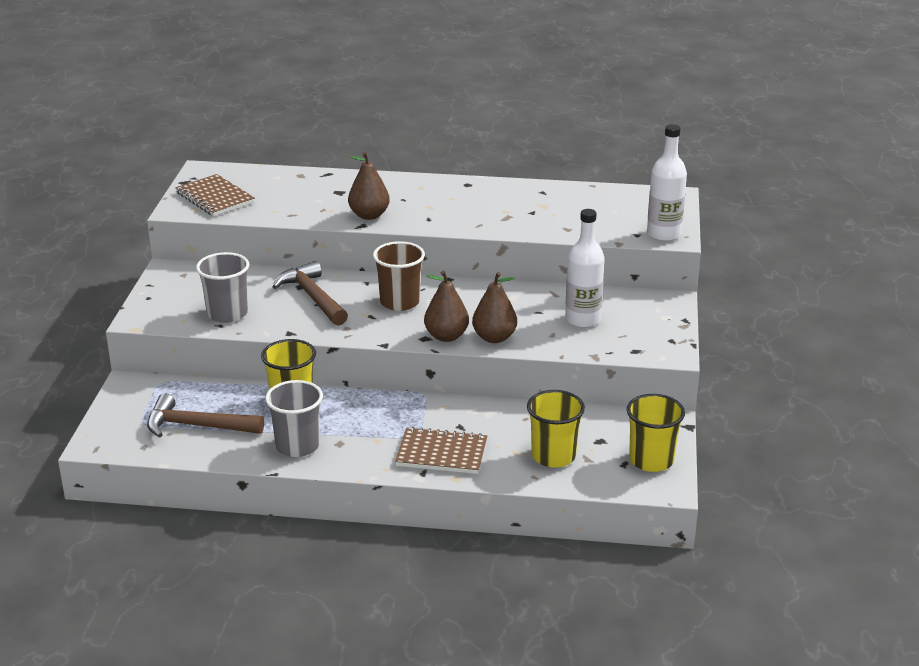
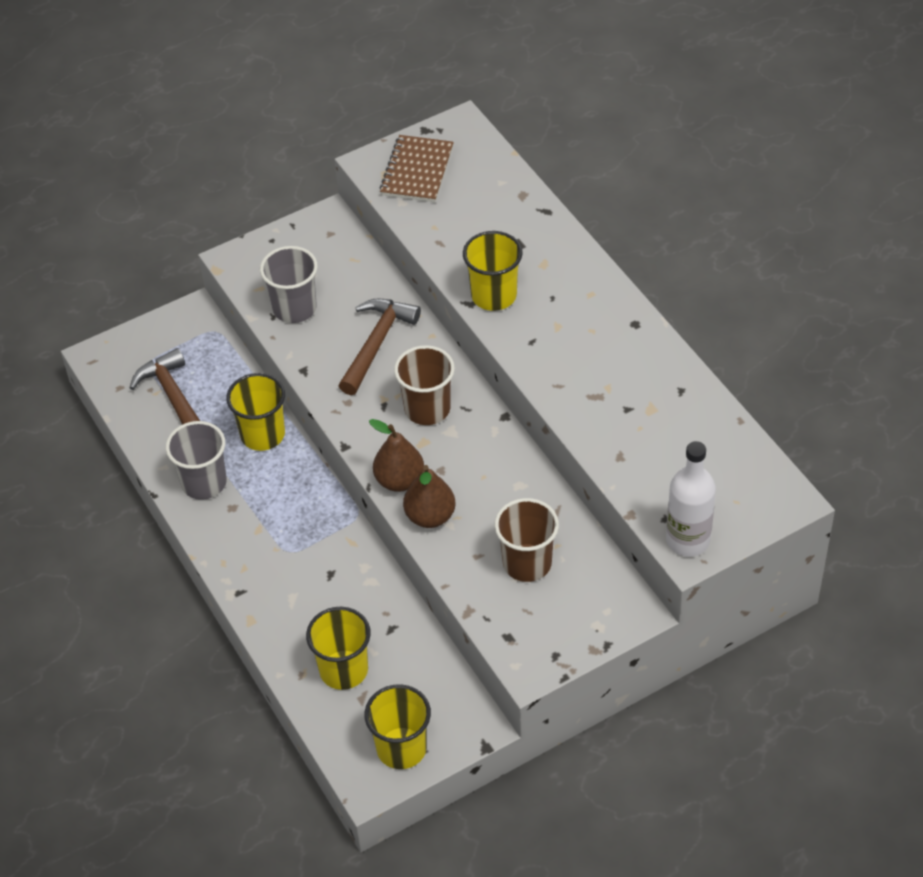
camera: 55 degrees right, 20 degrees up
brown pear [348,152,390,220] -> yellow cup [463,231,523,311]
brown notebook [395,427,488,474] -> none
white bottle [565,209,605,328] -> brown cup [494,498,559,582]

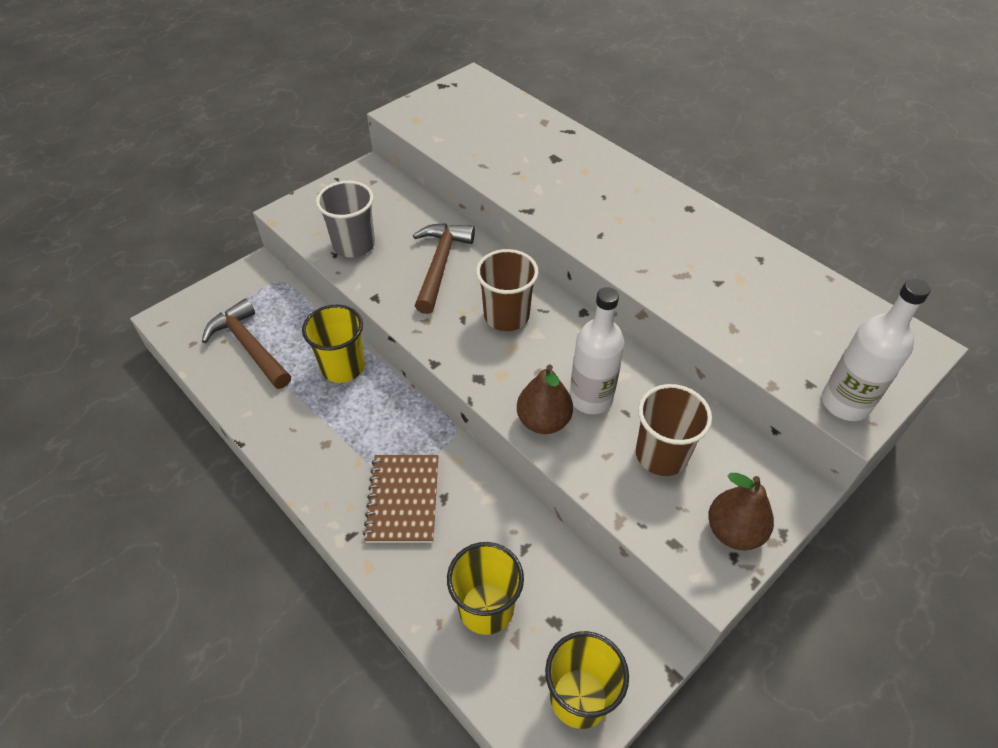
camera: 15 degrees left, 0 degrees up
grey cup [166,421,227,500] -> none
brown pear [369,419,424,492] -> brown pear moved to [708,473,774,550]
brown notebook [380,135,454,202] -> brown notebook moved to [363,455,438,543]
yellow cup [463,231,523,311] -> none
none -> white bottle [570,287,625,414]

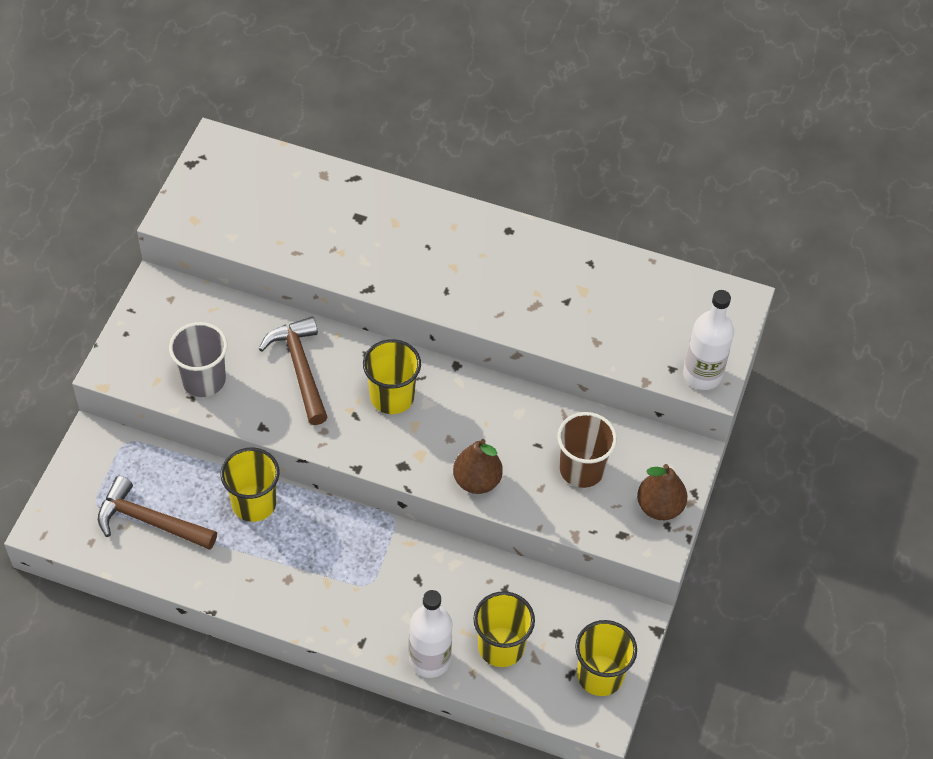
camera: 30 degrees left, 5 degrees up
brown notebook [363,455,438,543] -> none
brown cup [476,249,539,331] -> yellow cup [363,339,421,414]
white bottle [570,287,625,414] -> white bottle moved to [409,590,453,678]

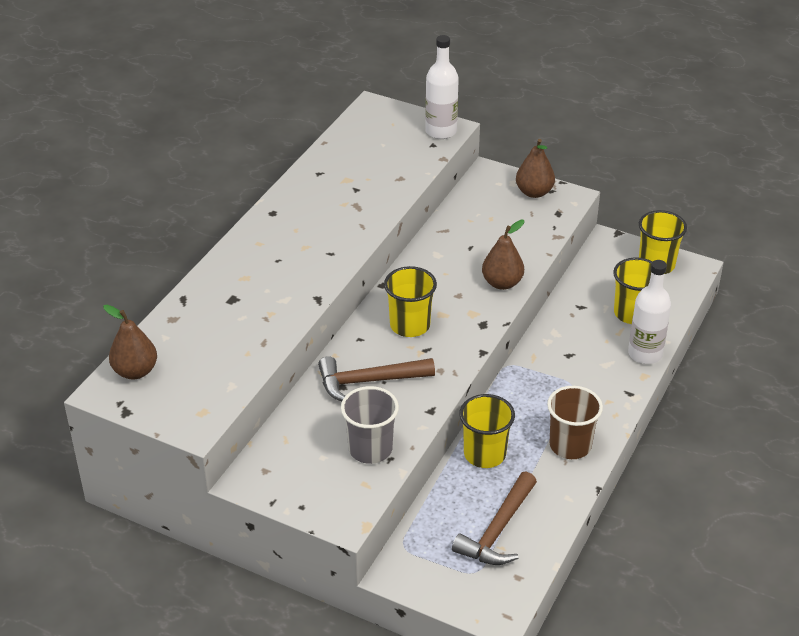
camera: 80 degrees left, 15 degrees down
brown cup [557,412,617,488] -> brown cup moved to [547,386,603,459]
none -> brown pear [103,305,157,380]

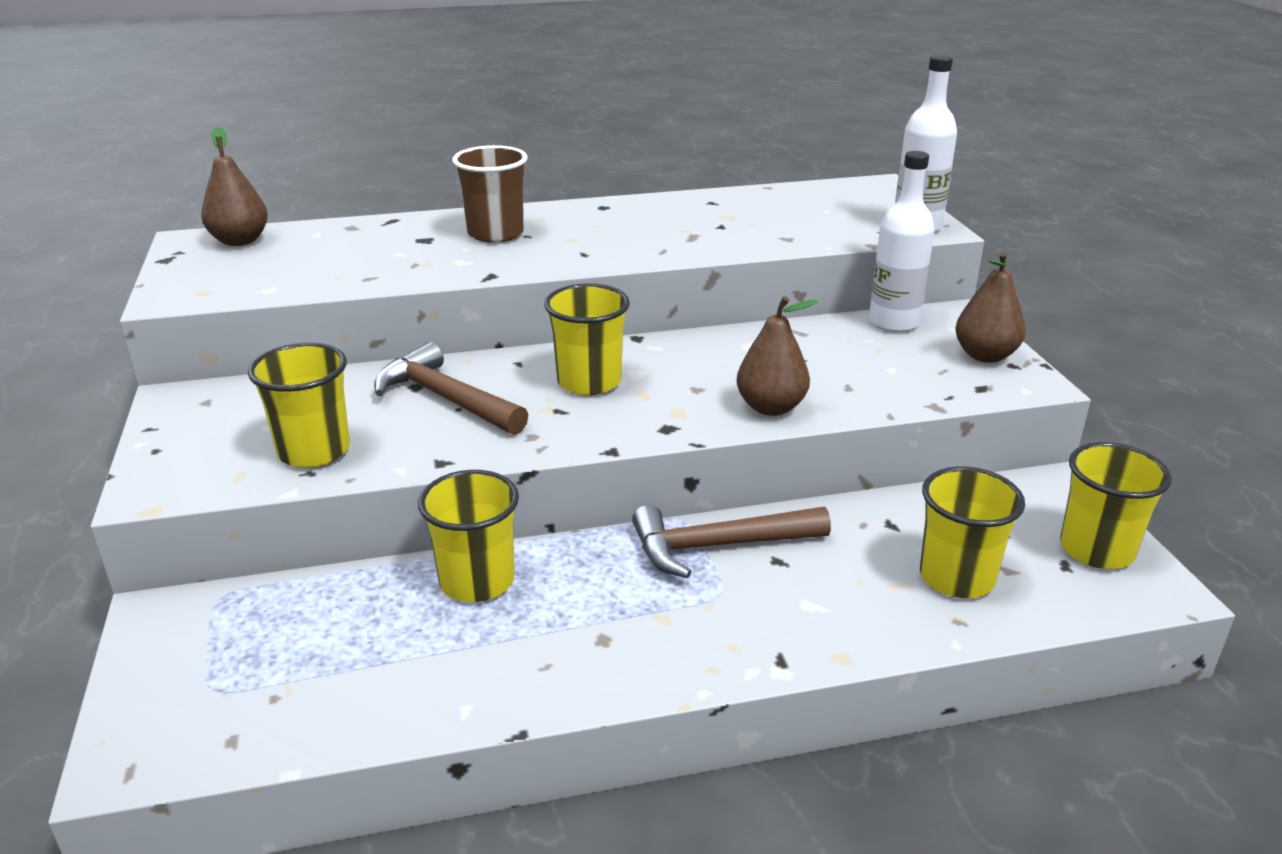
camera: 50 degrees right, 10 degrees down
grey cup [341,386,399,464] -> yellow cup [248,343,350,468]
brown hammer [452,472,537,565] -> brown hammer moved to [632,505,831,578]
brown cup [547,386,603,459] -> brown cup moved to [452,145,528,243]
white bottle [628,260,671,364] -> white bottle moved to [869,151,935,332]

